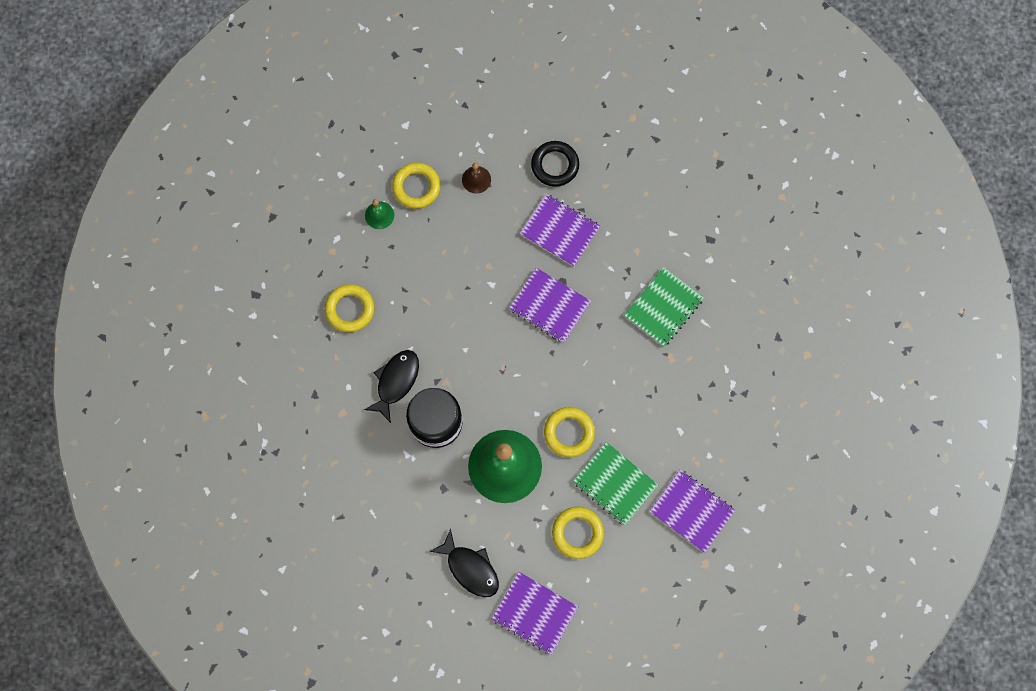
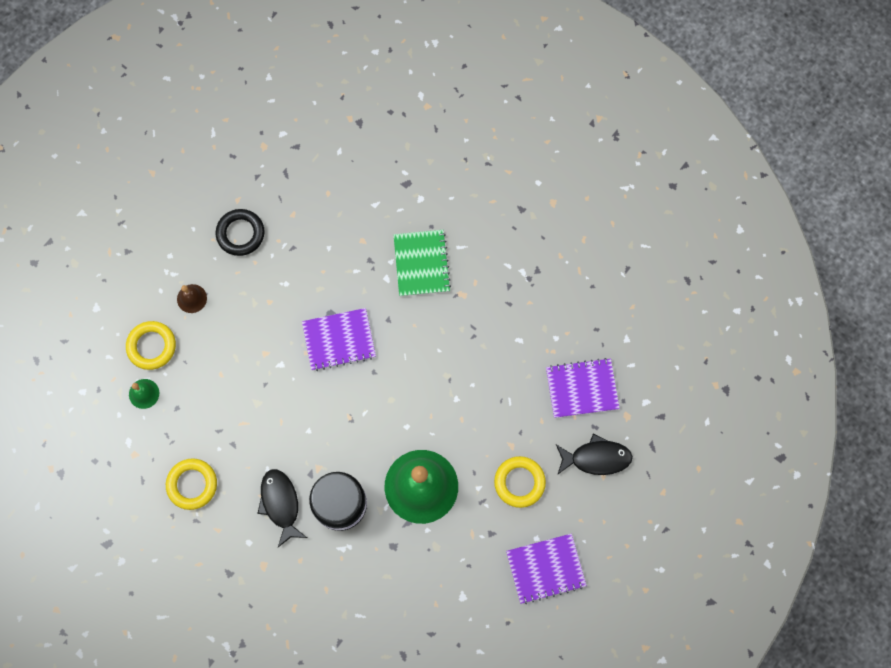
camera: 45 degrees left, 0 degrees up
black fish [429,529,499,597] -> black fish moved to [556,434,633,475]
purple notebook [520,194,600,267] -> none
yellow ring [544,407,595,457] -> none
green notebook [573,442,658,525] -> none

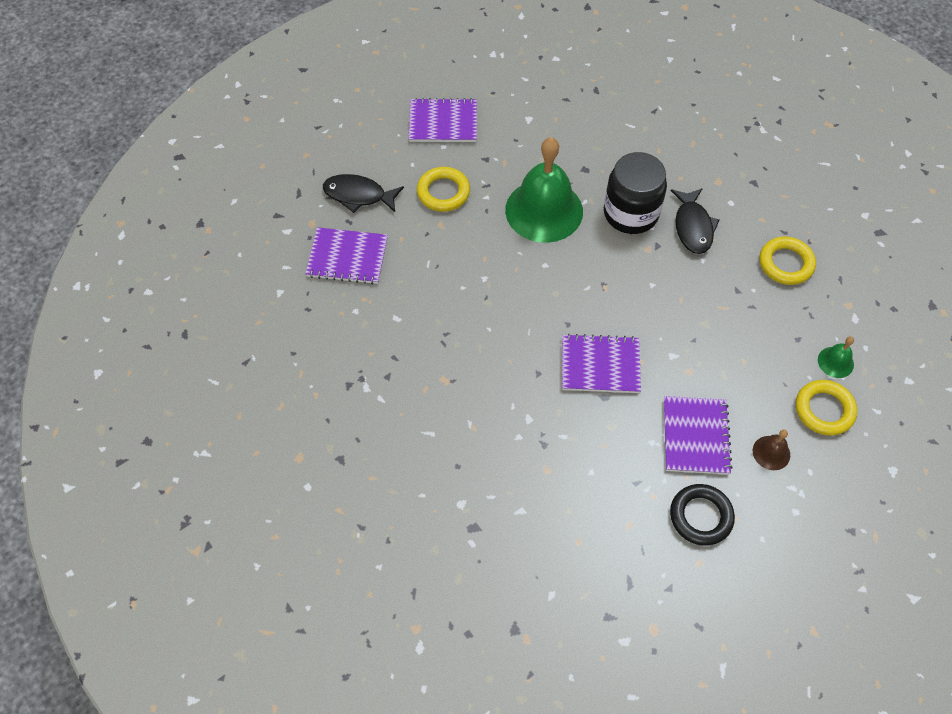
camera: 165 degrees left, 15 degrees down
green notebook [394,230,451,297] -> none
none -> purple notebook [664,396,733,475]

